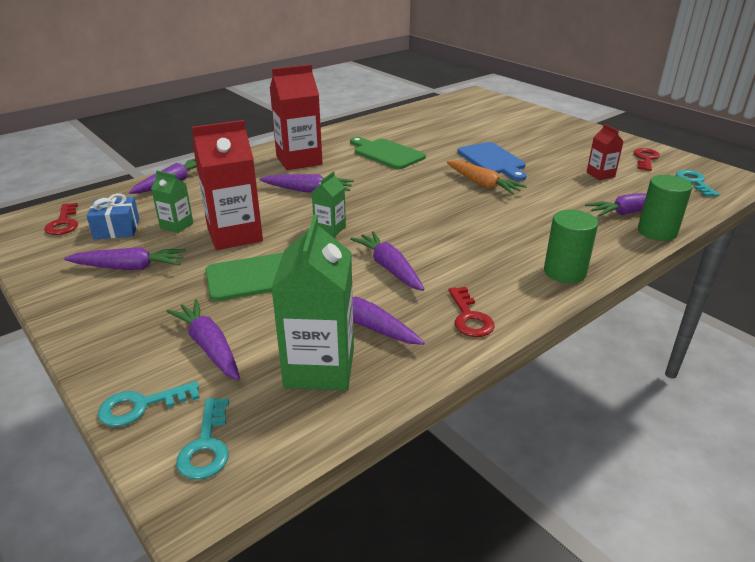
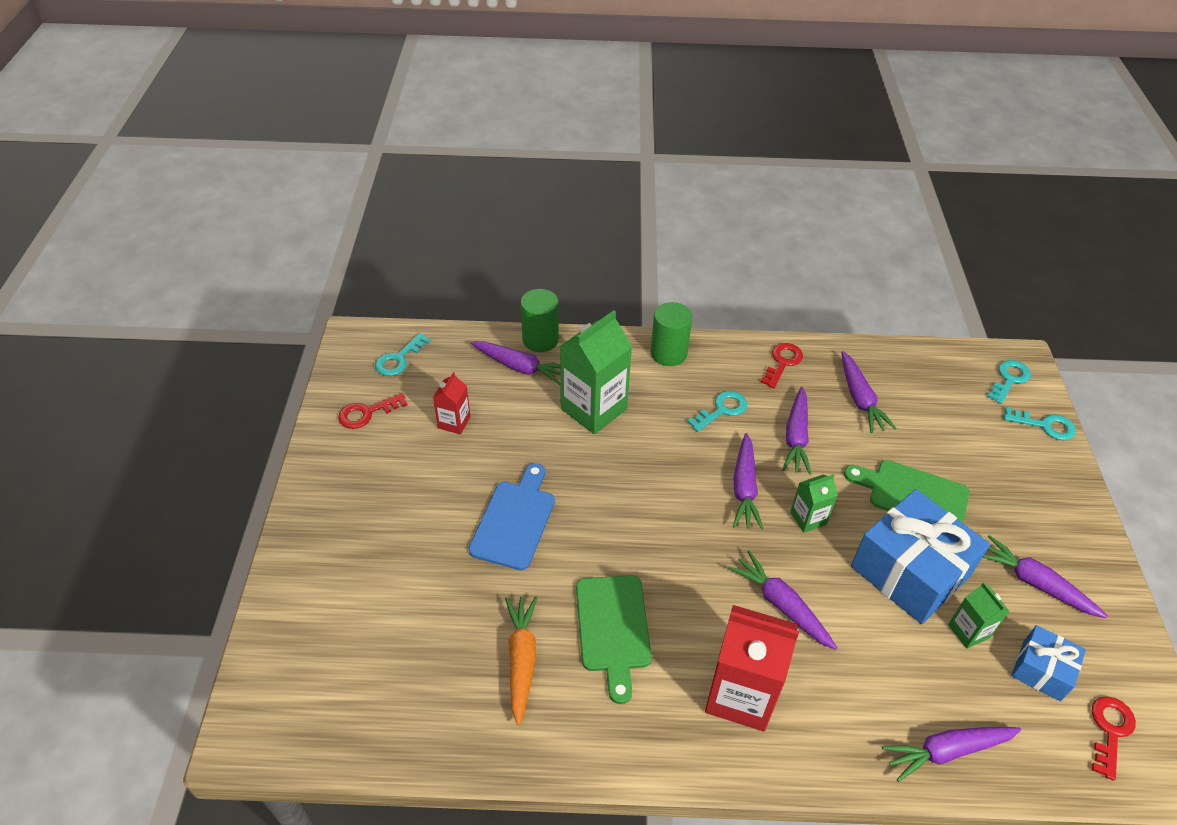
camera: 140 degrees left, 15 degrees up
purple carrot [166,299,240,380] -> purple carrot moved to [733,433,763,530]
red carton [192,120,263,250] -> blue gift [851,489,990,624]
green carton [271,215,354,391] -> green carton moved to [560,310,632,434]
orange carrot [447,160,527,195] -> orange carrot moved to [505,596,538,726]
none -> turquoise key [687,391,747,432]

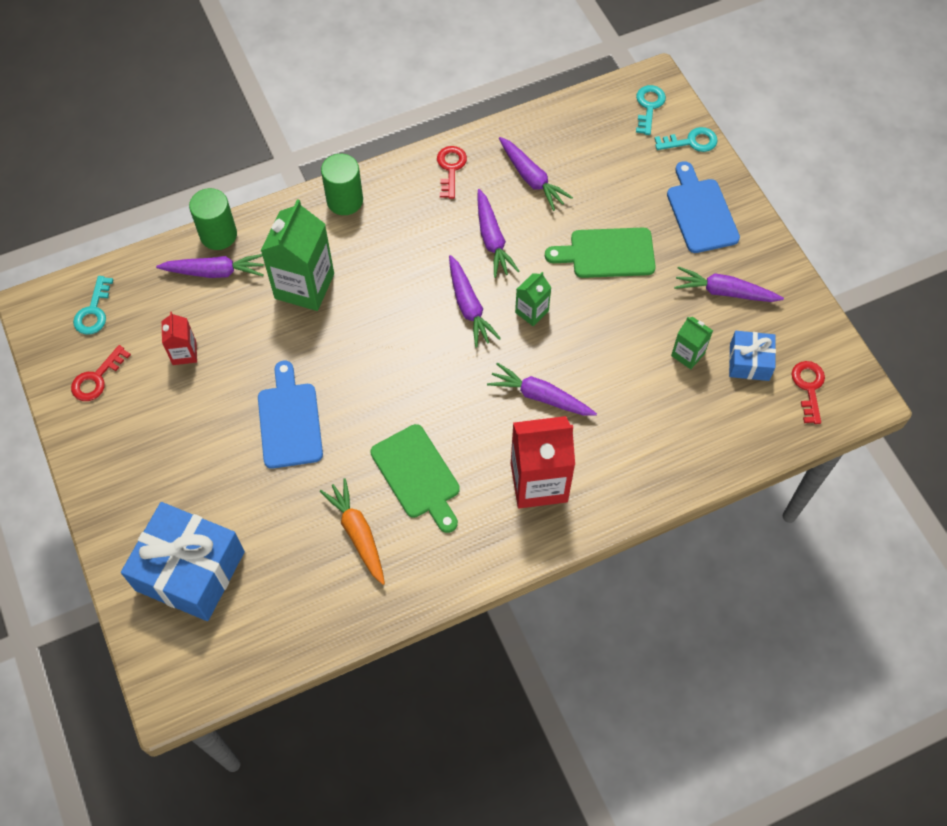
camera: 25 degrees left, 15 degrees up
turquoise key [687,391,747,432] -> none
blue gift [851,489,990,624] -> blue gift moved to [121,502,245,621]
purple carrot [882,727,1021,782] -> none
none -> blue cutting board [667,161,740,253]

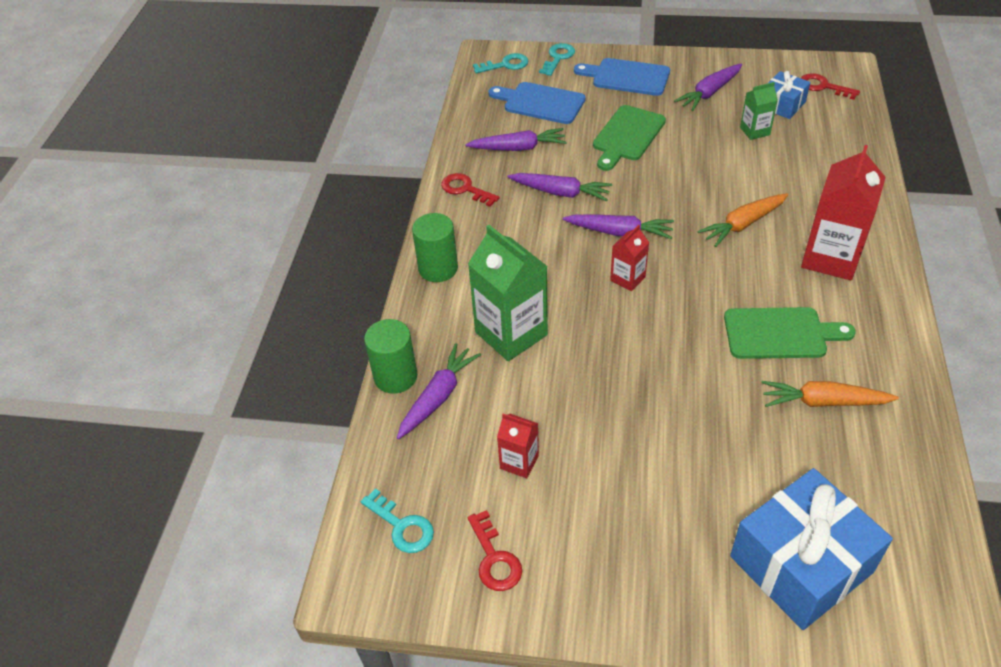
camera: 55 degrees left, 15 degrees down
blue cutting board [258,361,323,469] -> blue cutting board moved to [488,82,586,124]
purple carrot [487,363,597,416] -> orange carrot [697,193,789,247]
green carton [515,272,552,326] -> none
turquoise key [636,85,666,135] -> turquoise key turned 120 degrees clockwise [473,53,528,74]
none -> red carton [610,225,649,291]

